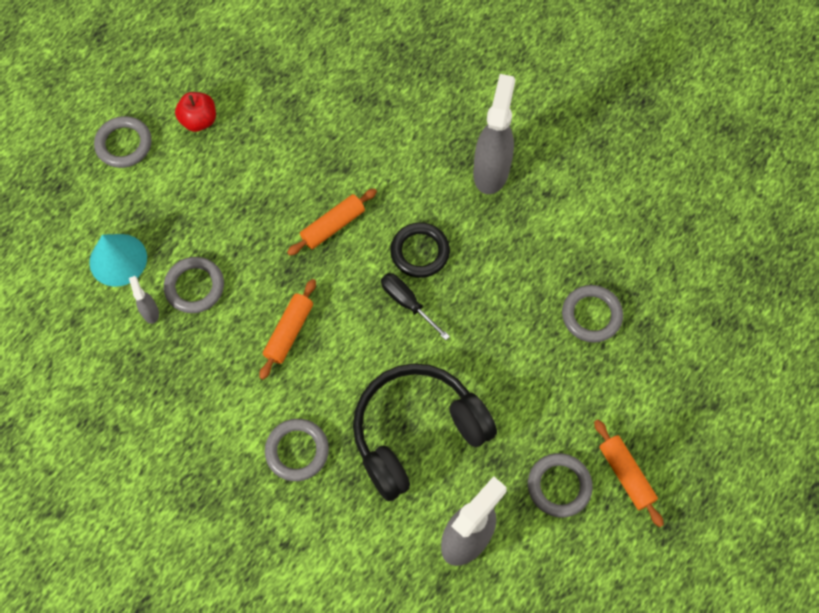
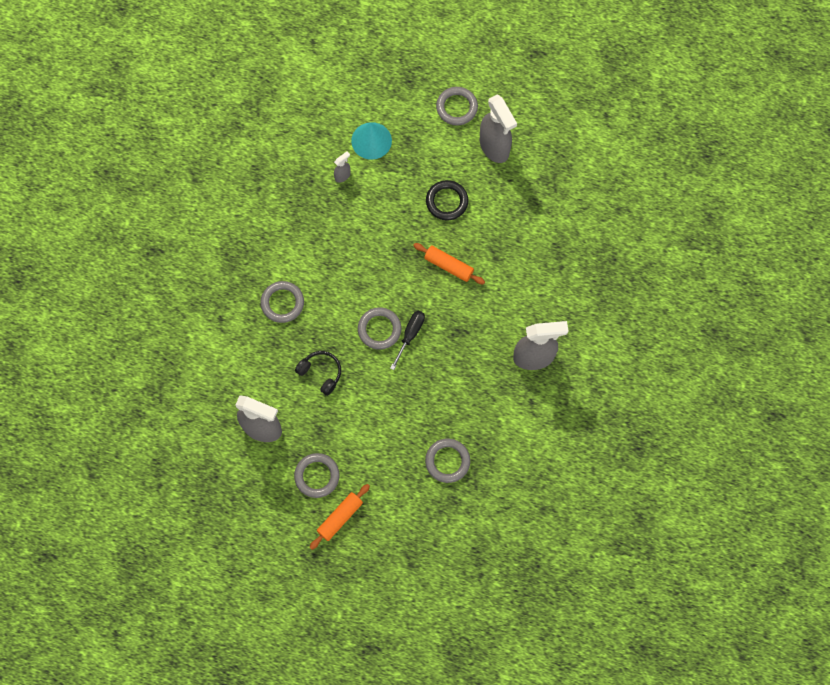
camera: 70 degrees right, 5 degrees up
grey ring [164,257,224,313] -> grey ring moved to [358,307,401,350]
red apple [175,92,216,132] -> grey spray bottle [480,94,517,163]
orange rolling pin [259,279,316,380] -> none
black headphones [353,363,497,501] -> black headphones [295,351,341,396], size x0.47
black ring [390,222,450,278] -> black ring moved to [426,180,468,221]

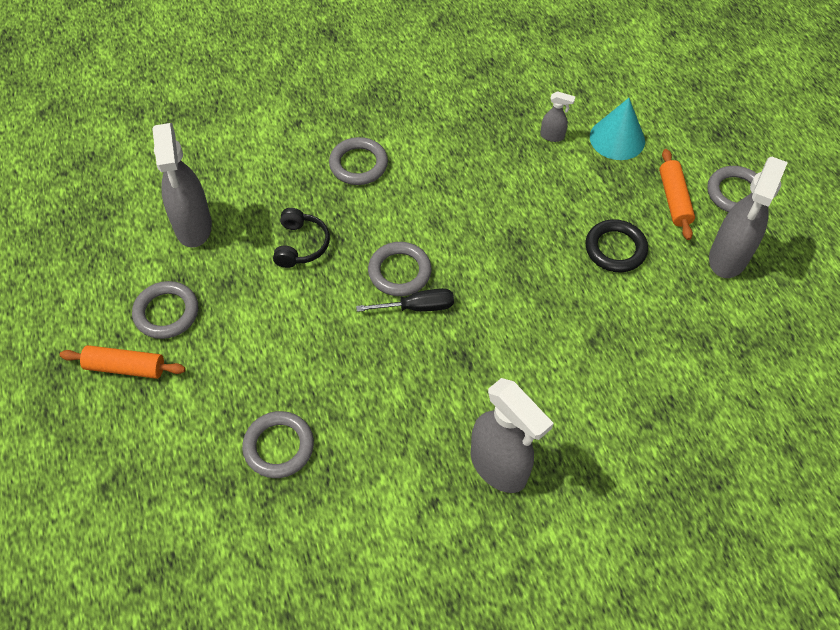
camera: 55 degrees right, 15 degrees down
orange rolling pin [413,243,485,284] -> orange rolling pin moved to [659,149,695,240]

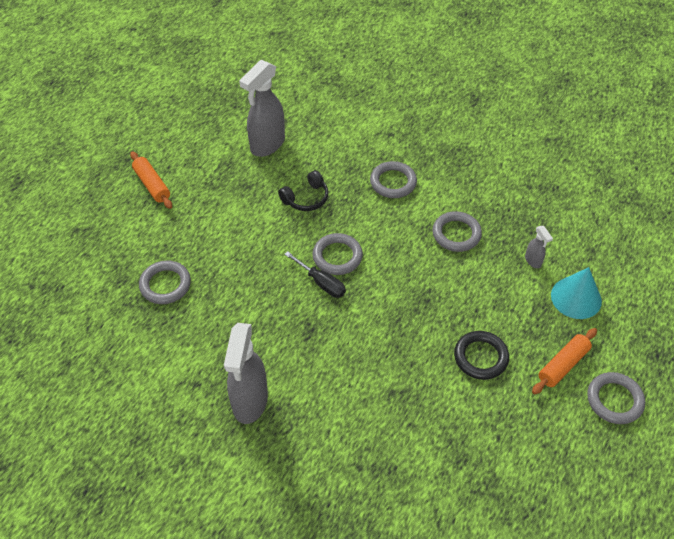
camera: 50 degrees right, 5 degrees down
grey ring [132,281,198,339] -> grey ring moved to [432,211,482,252]
grey spray bottle [709,156,788,278] -> none

